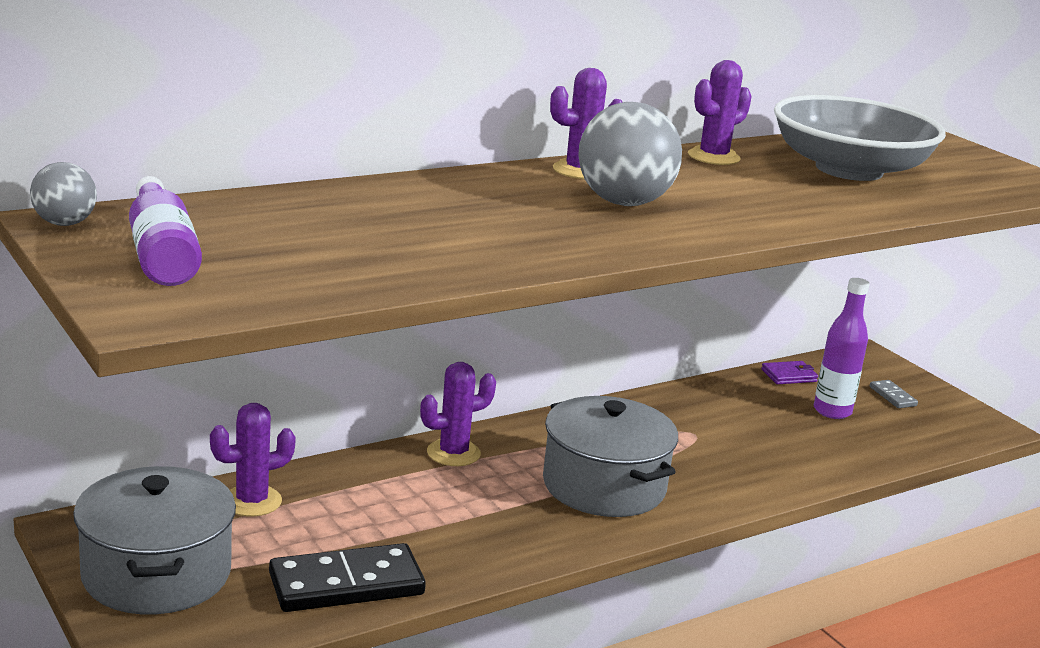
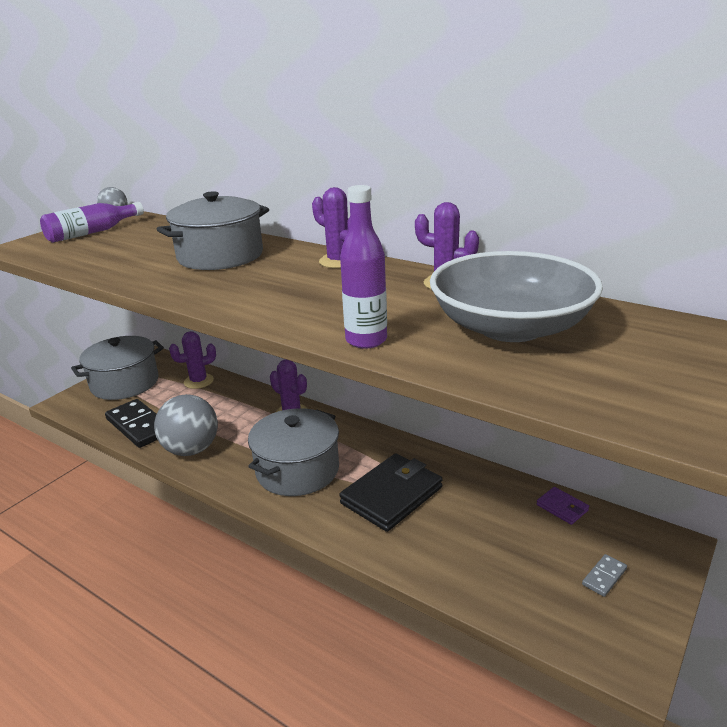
camera: 70 degrees right, 5 degrees up
purple cactus [210,403,296,517] -> purple cactus turned 60 degrees counterclockwise [169,331,216,389]
grey ball [578,102,682,206] -> grey ball moved to [154,394,218,456]
purple bottle [814,278,870,419] -> purple bottle moved to [340,185,387,349]
none -> grey pot [157,191,269,270]
none -> black wallet [339,453,443,532]

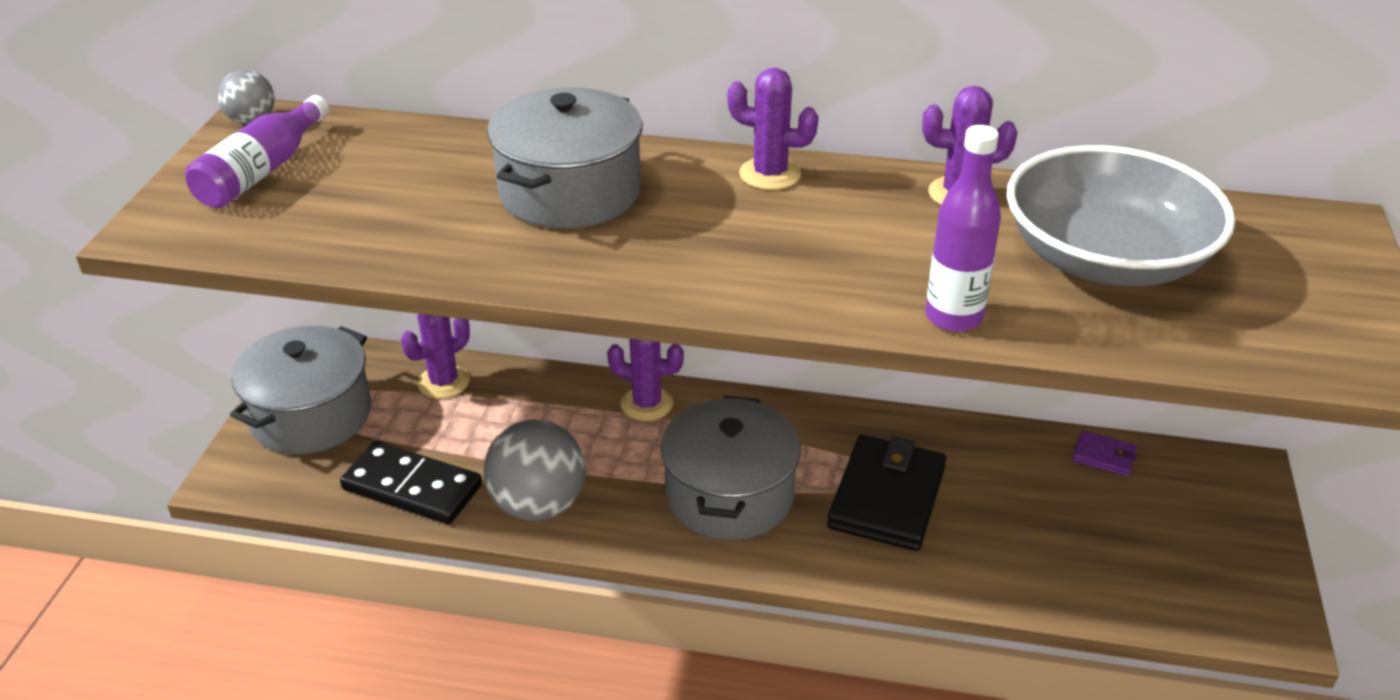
camera: 25 degrees left, 10 degrees up
grey domino [582,554,627,597] -> none

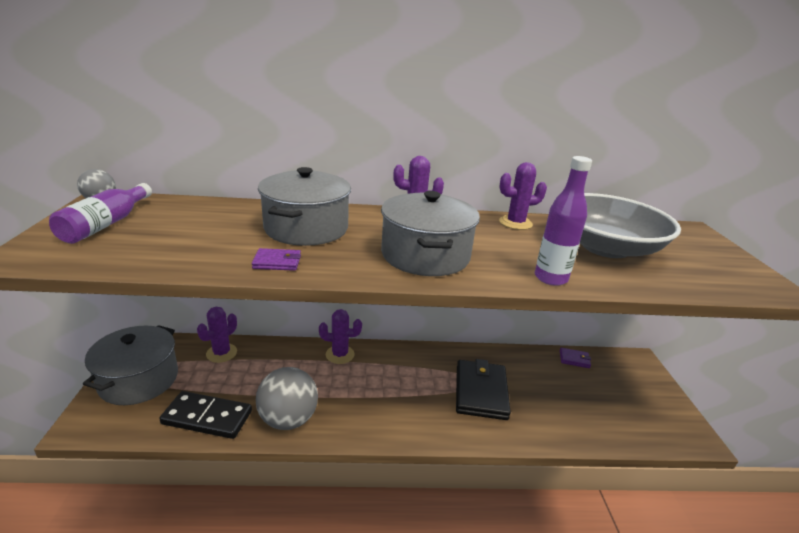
camera: 15 degrees left, 10 degrees down
grey pot [661,396,801,540] -> grey pot moved to [381,191,480,276]
none -> purple wallet [252,248,301,271]

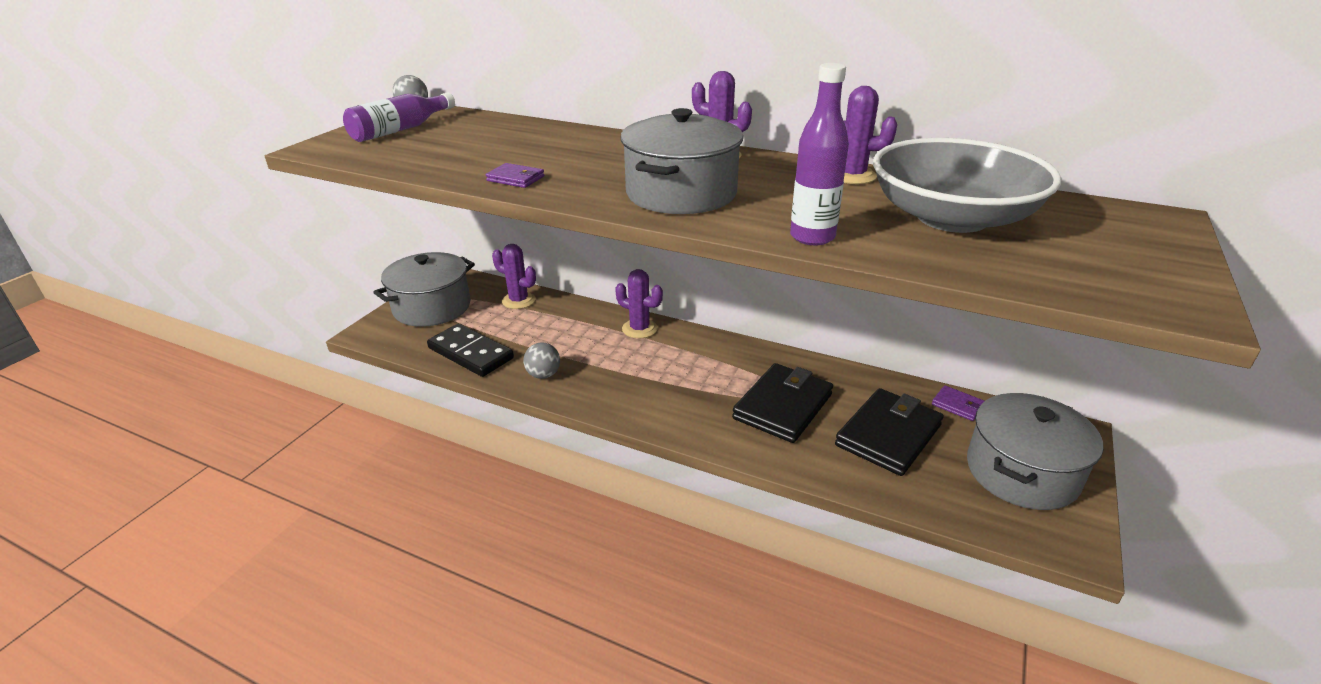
camera: 30 degrees right, 5 degrees up
purple cactus [197,307,237,363] -> purple cactus turned 60 degrees clockwise [492,244,536,309]
grey ball [256,367,318,430] -> grey ball [523,342,560,379], size x0.53
grey pot [258,167,351,246] -> grey pot moved to [967,393,1104,510]
none -> black wallet [835,388,943,476]

